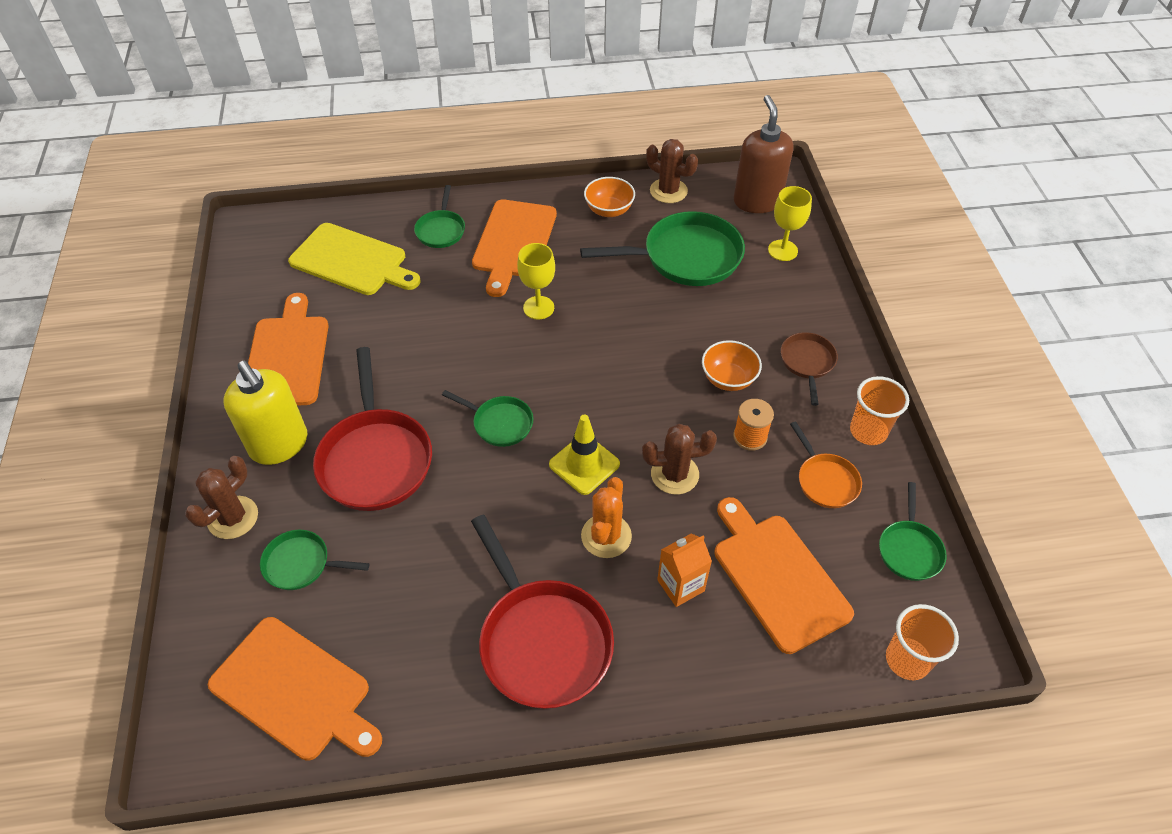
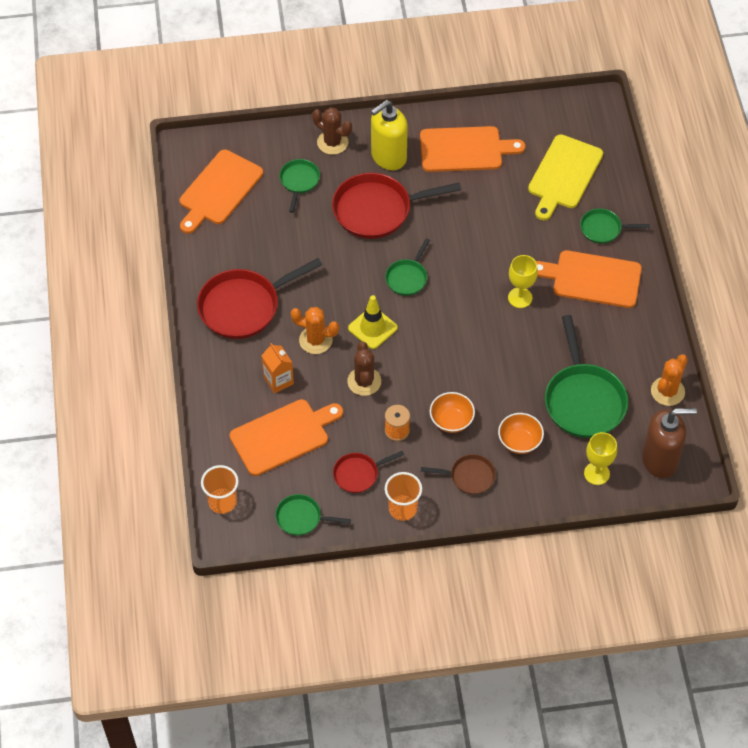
camera: 90 degrees right, 5 degrees up
orange bowl [584,177,635,217] -> orange bowl moved to [498,413,544,454]
brown cactus [646,139,698,203] -> orange cactus [651,354,688,406]
orange pan [790,421,862,508] -> red pan [333,451,404,493]

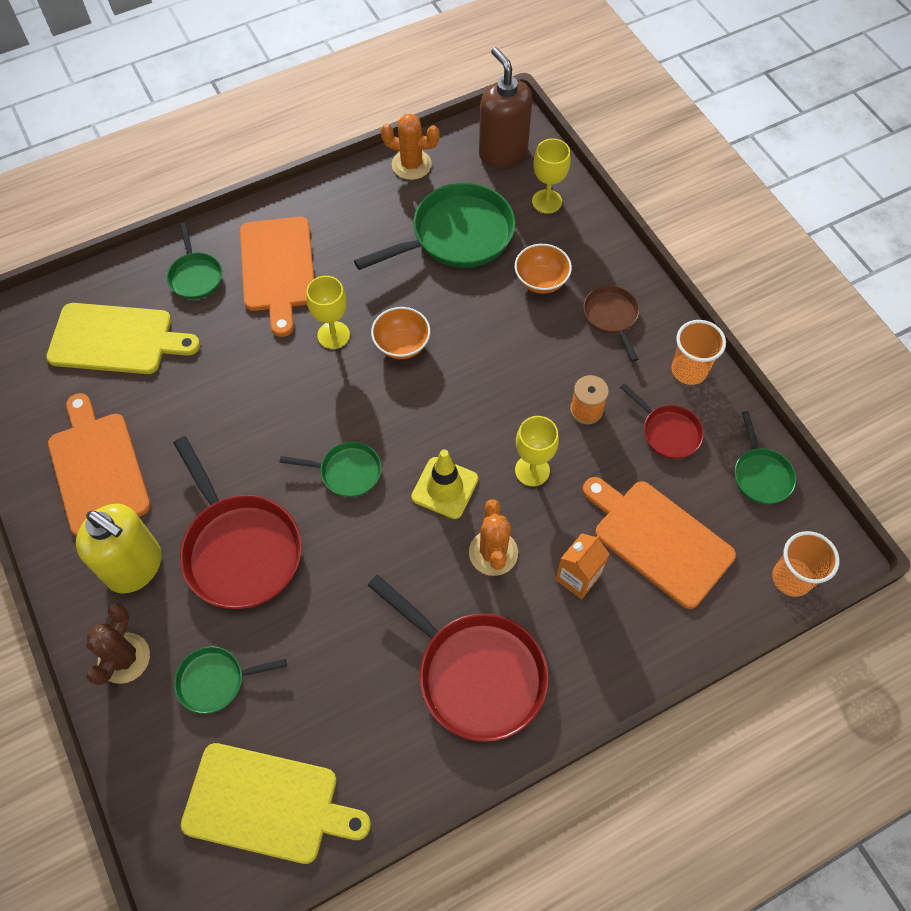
camera: 110 degrees left, 5 degrees up
orange cutting board [180,149,263,234] -> yellow cutting board [181,743,371,864]
brown cactus [347,342,381,396] -> yellow goblet [515,416,559,487]
orange bowl [430,392,475,433] -> orange bowl moved to [371,307,430,359]

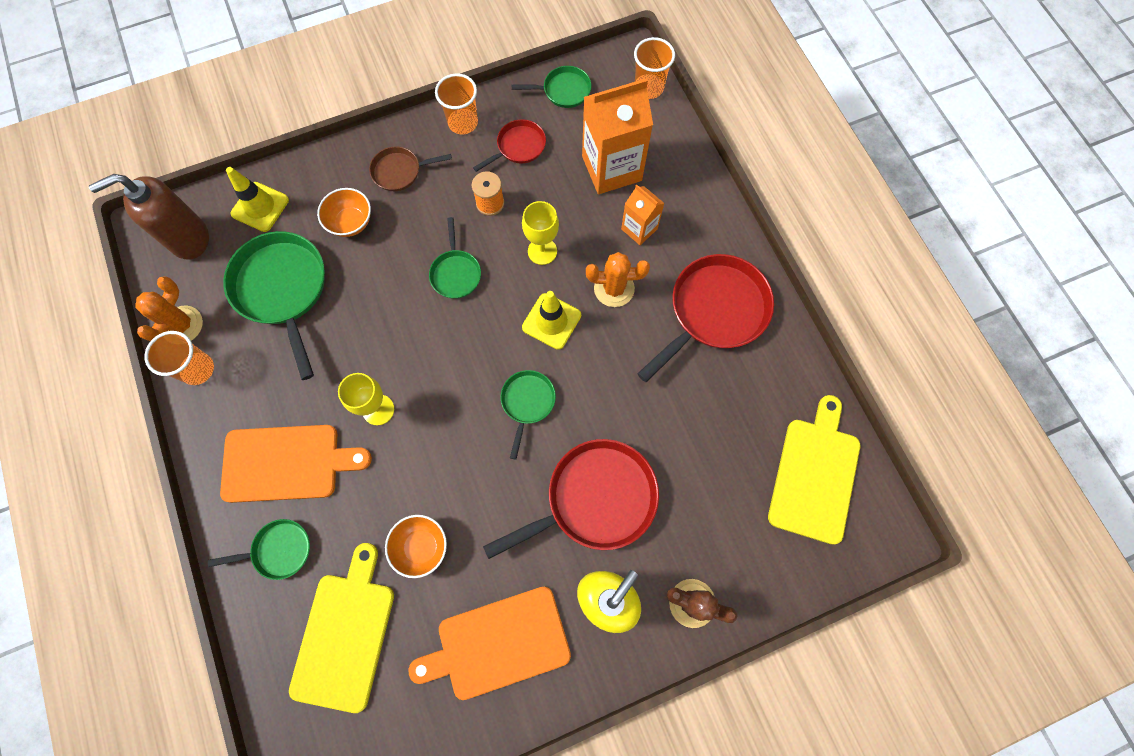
camera: 85 degrees left, 10 degrees up
green pan [174,646,287,714] -> green pan moved to [429,217,481,299]
orange bowl [371,307,430,359] -> orange bowl moved to [385,515,447,578]
yellow goblet [532,138,571,214] -> yellow traffic cone [226,167,289,232]
orange cutting board [583,477,736,609] -> orange carton [582,78,653,194]
none -> orange cup [144,331,214,385]

